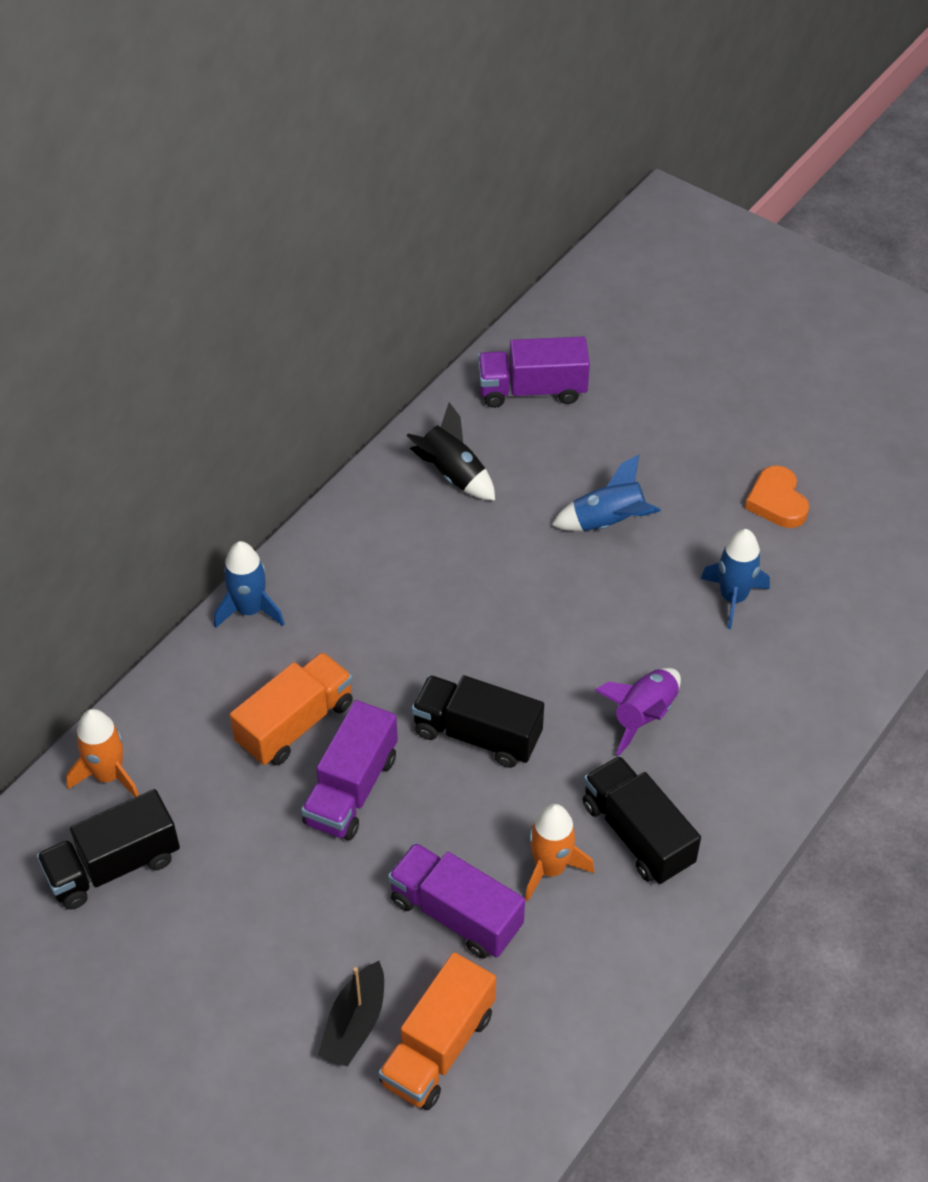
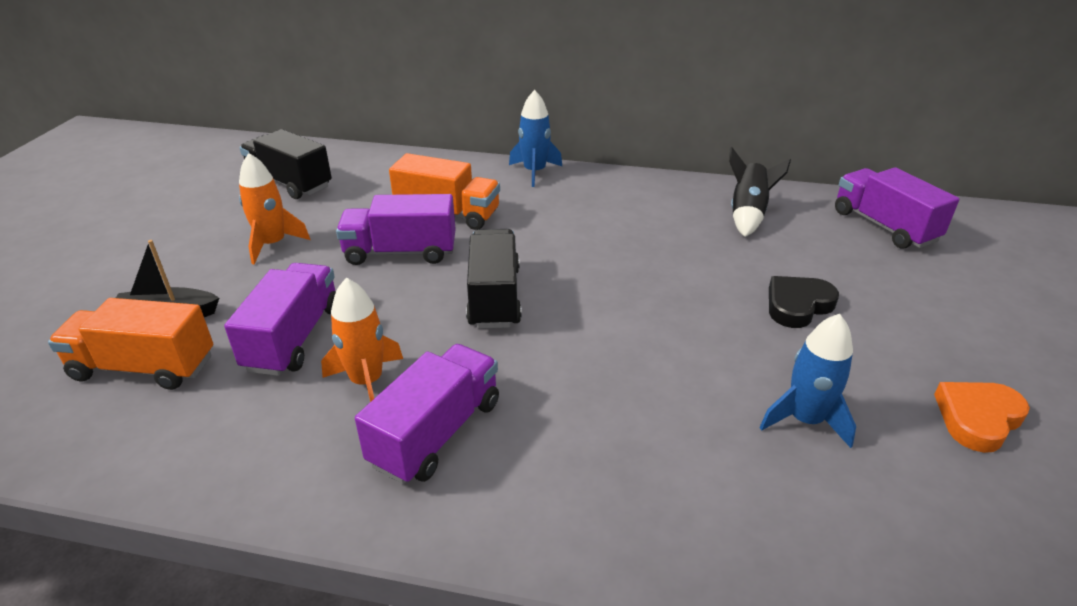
camera: 65 degrees right, 15 degrees down
orange rocket [66,709,139,797] -> orange rocket moved to [239,153,310,264]
blue rocket [552,455,661,531] -> black heart [769,276,839,328]
black truck [583,756,701,884] -> purple truck [355,344,499,484]
purple rocket [595,668,681,756] -> none

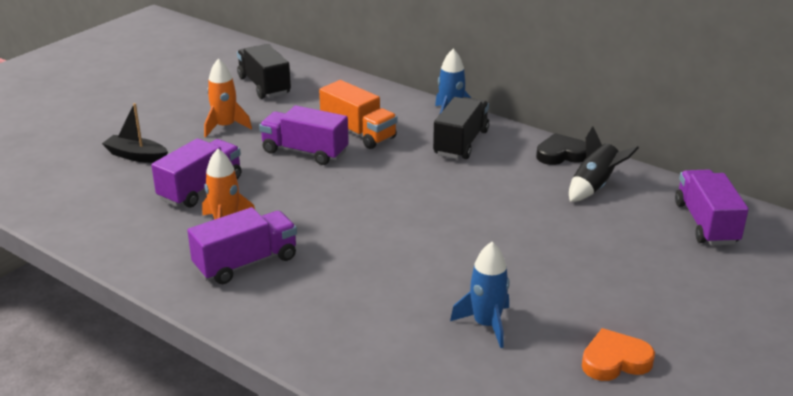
camera: 25 degrees right, 5 degrees down
orange truck [48,298,213,390] -> none
black truck [466,229,522,329] -> black truck moved to [433,97,489,159]
black heart [769,276,839,328] -> black heart moved to [536,133,586,165]

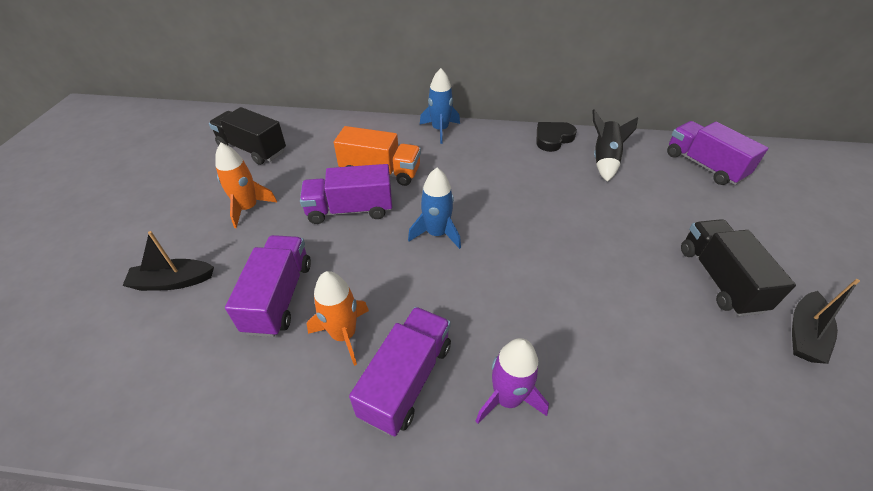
camera: 30 degrees left, 15 degrees up
black truck [433,97,489,159] -> black truck moved to [681,219,796,316]
blue rocket [450,242,510,348] -> blue rocket moved to [408,168,461,249]
orange heart [582,328,655,381] -> black boat [792,279,860,364]
none -> purple rocket [476,338,549,424]

